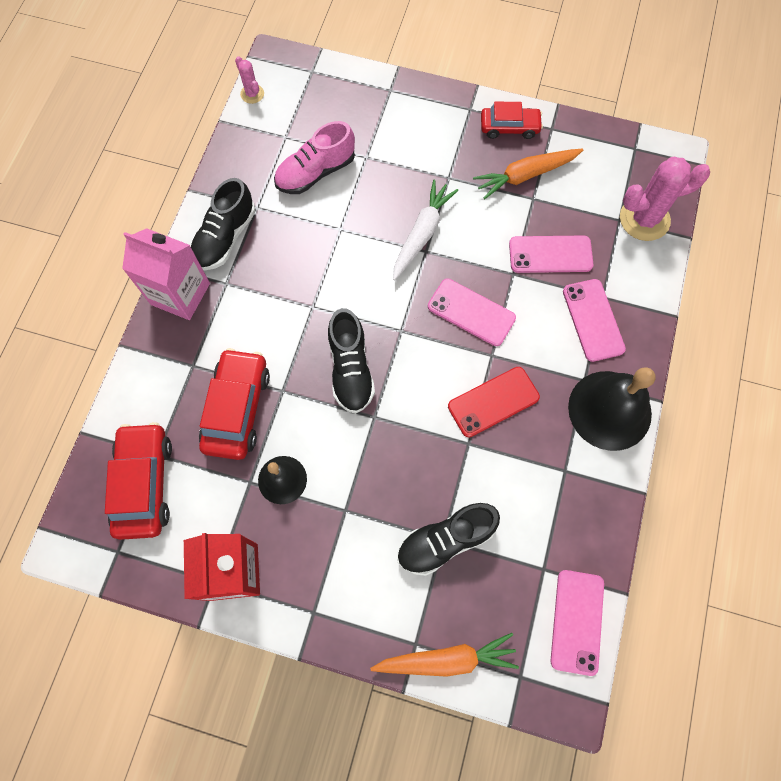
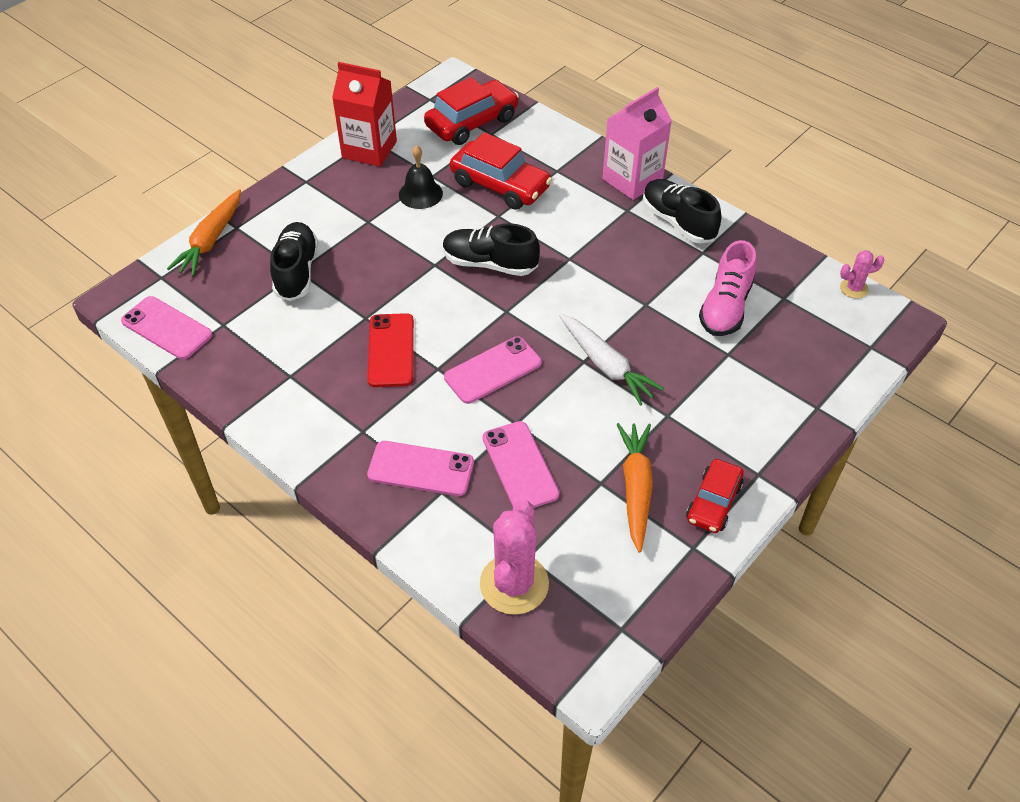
camera: 115 degrees right, 20 degrees down
red car [105,422,172,540] -> red car turned 60 degrees counterclockwise [424,77,519,145]
pink shoe [274,121,355,194] -> pink shoe turned 150 degrees counterclockwise [699,240,757,336]
pink phone [509,236,593,273] -> pink phone turned 45 degrees counterclockwise [483,421,559,508]
black bell [568,367,655,451] -> none

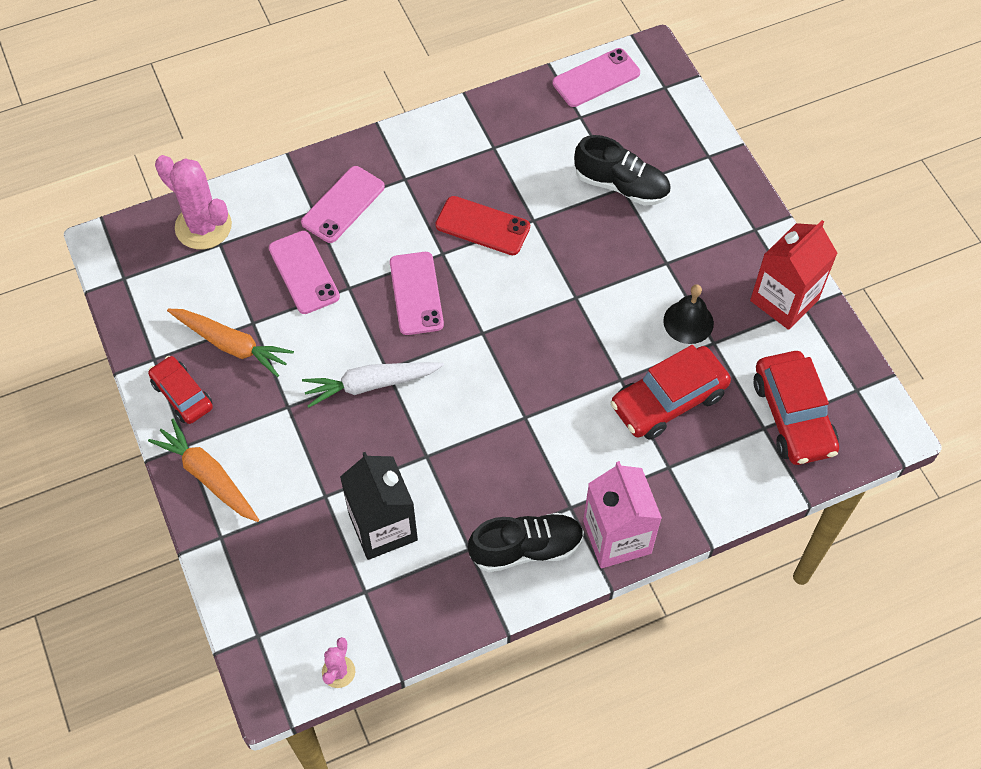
camera: 115 degrees right, 10 degrees up
orange carrot [167,189,241,276] -> orange carrot moved to [148,419,259,522]
black shoe [443,223,540,276] -> none
pink phone [483,421,559,508] -> pink phone turned 60 degrees clockwise [269,231,340,314]
pink shoe [699,240,757,336] -> black carton [340,452,418,560]

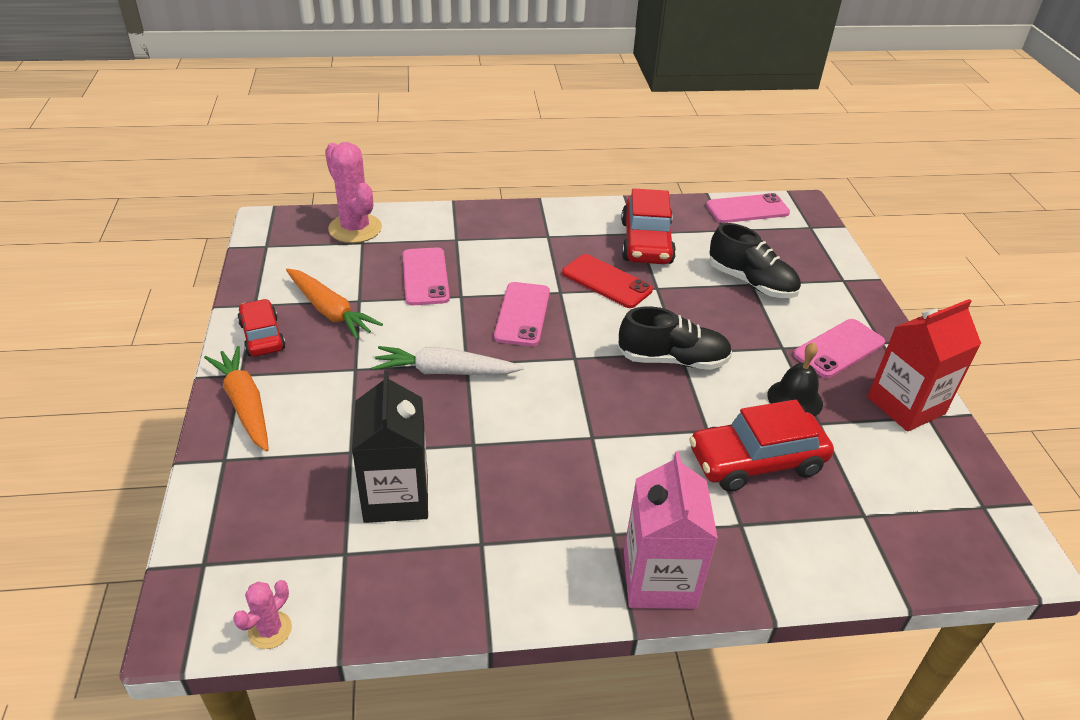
camera: 15 degrees right, 20 degrees down
pink phone [301,166,385,243] -> pink phone moved to [793,319,885,378]
black shoe [468,513,584,572] -> black shoe moved to [618,307,732,370]
red car [753,351,839,465] -> red car moved to [621,188,676,264]

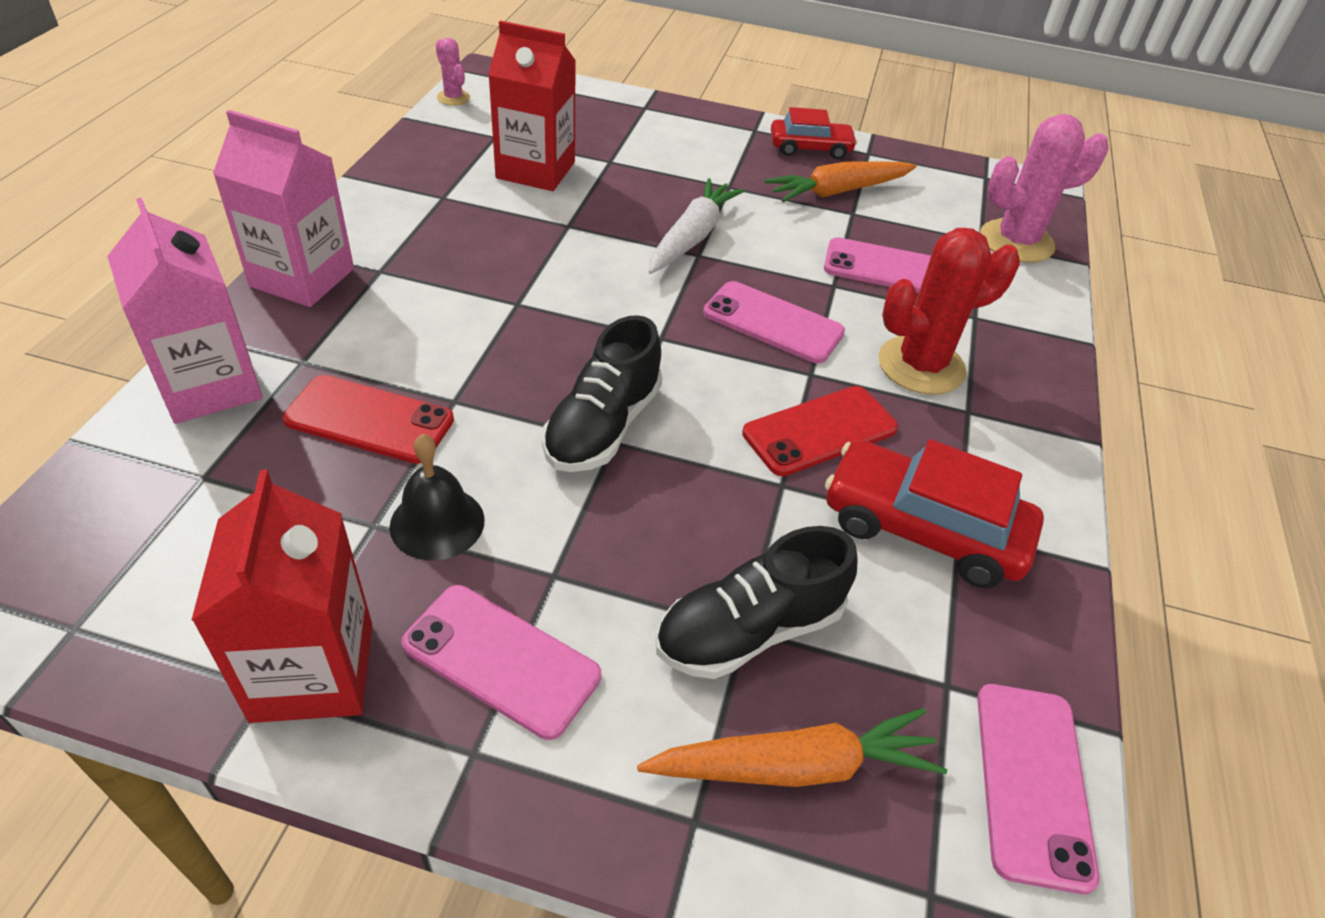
camera: 110 degrees right, 5 degrees up
orange carrot [204,346,269,452] -> orange carrot moved to [637,708,947,787]
black carton [352,371,428,523] -> red carton [488,20,576,191]
red car [689,399,834,492] -> red phone [282,375,454,464]
pink phone [793,319,885,378] -> pink phone turned 45 degrees counterclockwise [401,585,601,740]
none -> pink carton [107,198,263,424]
none -> red cactus [878,228,1020,395]

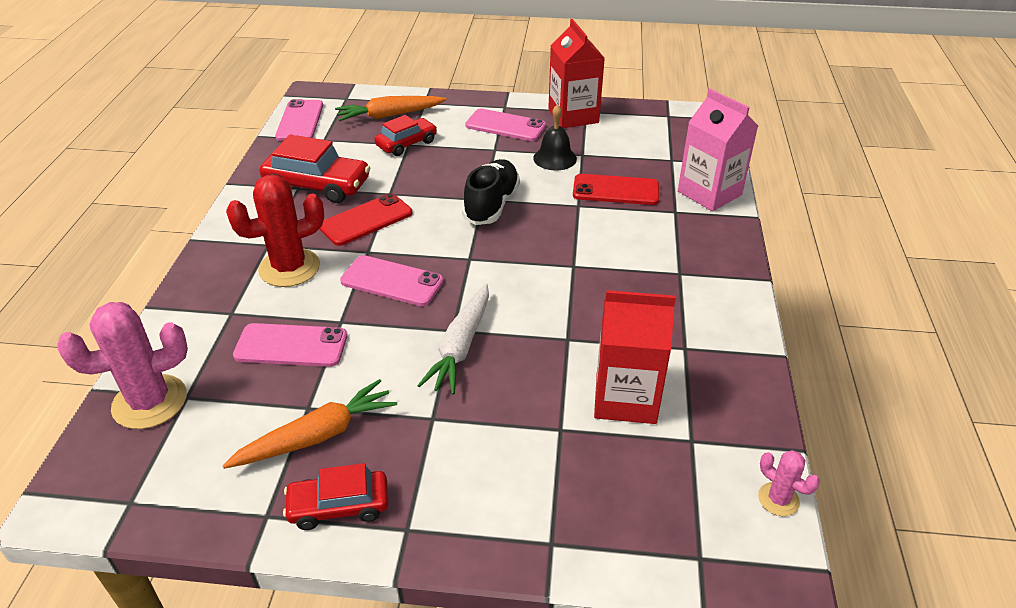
camera: 175 degrees right, 5 degrees down
pink carton [213,110,354,307] -> none
black shoe [656,526,858,679] -> red car [374,115,437,156]

